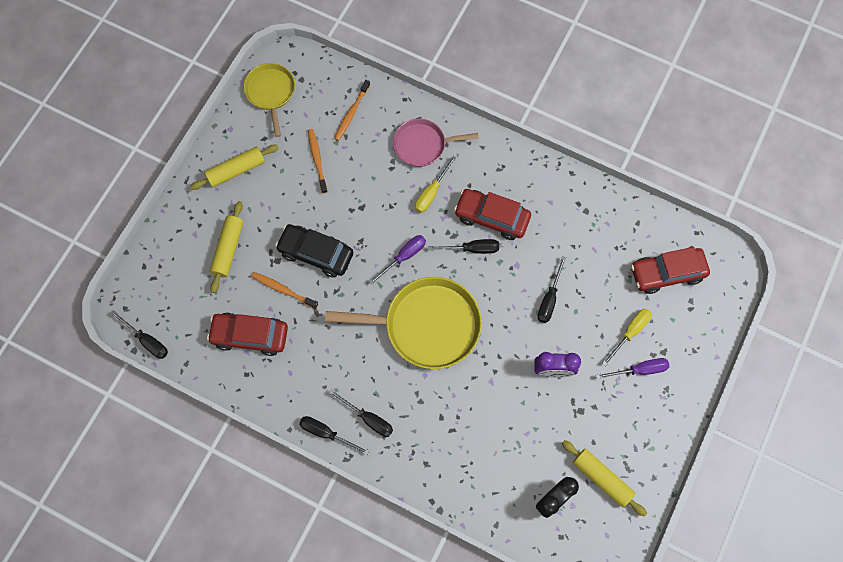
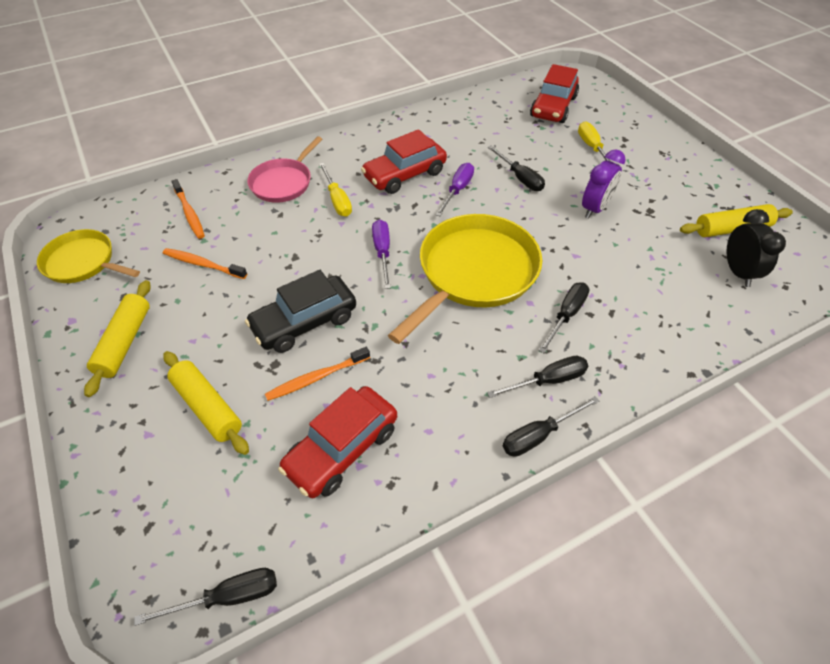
camera: 55 degrees left, 20 degrees down
black screwdriver [428,239,499,254] -> black screwdriver moved to [539,282,589,353]
purple screwdriver [596,358,669,379] -> purple screwdriver moved to [435,163,474,216]

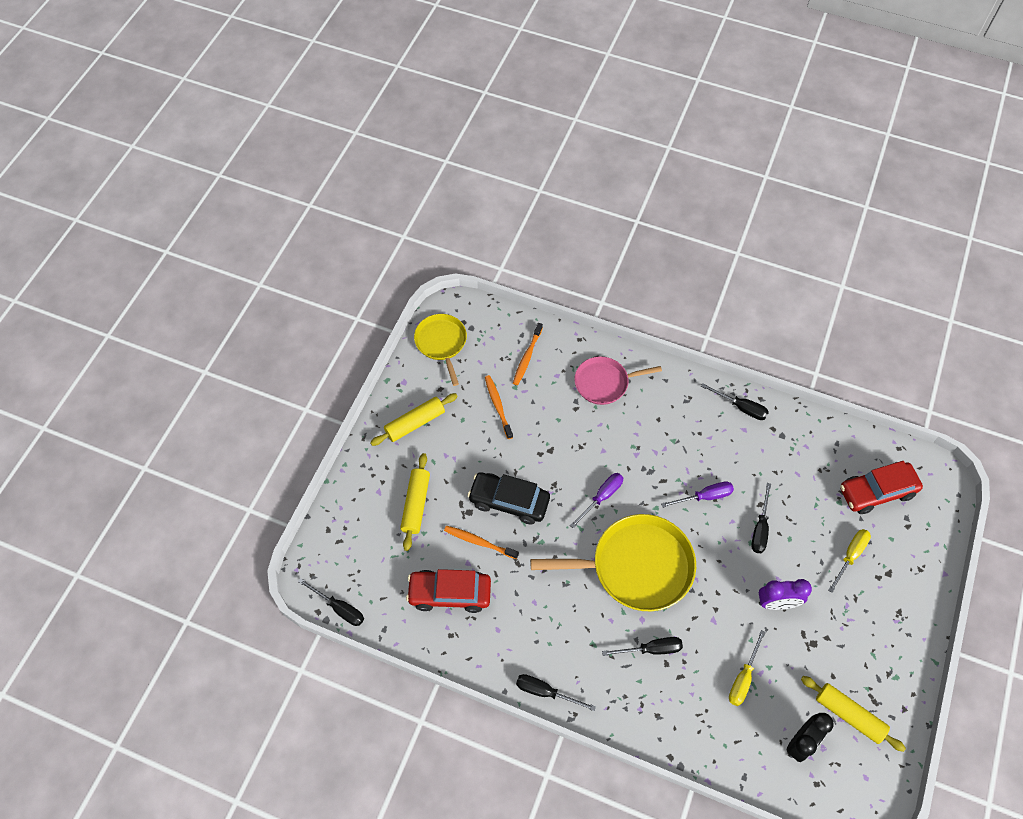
camera: 50 degrees right, 10 degrees up
yellow screwdriver [319,163,352,217] -> yellow screwdriver moved to [729,630,766,706]
red car [361,129,447,194] -> none
black screwdriver [487,356,588,398] -> black screwdriver moved to [701,383,769,420]

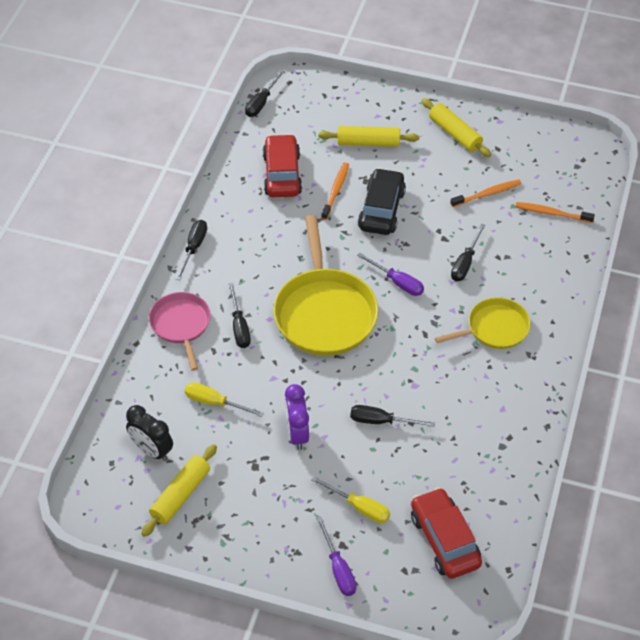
camera: 85 degrees right, 10 degrees down
yellow pan [414,314,467,386] -> yellow pan moved to [435,297,531,349]
pink pan [574,356,662,405] -> pink pan moved to [149,292,211,371]
purple screwdriver [661,481,734,508] -> purple screwdriver moved to [316,517,356,596]
black screwdriver [701,383,769,420] -> black screwdriver moved to [451,224,486,281]

